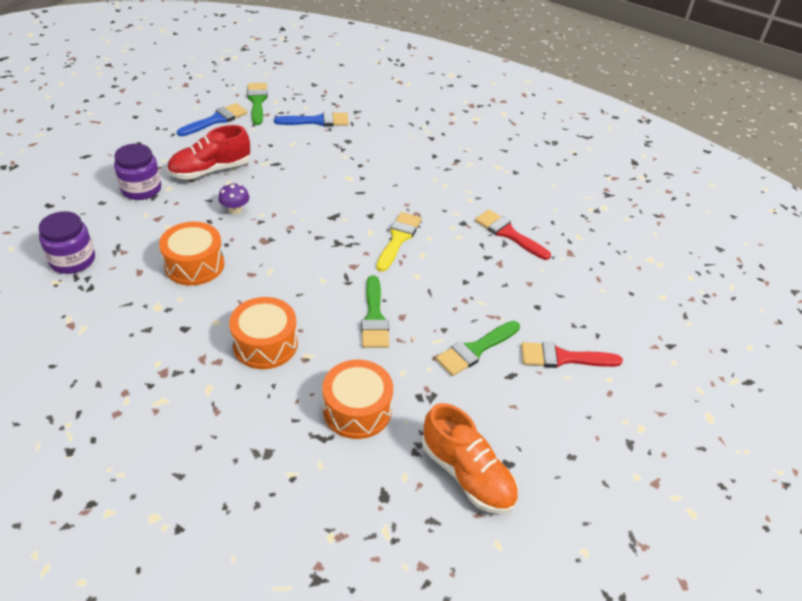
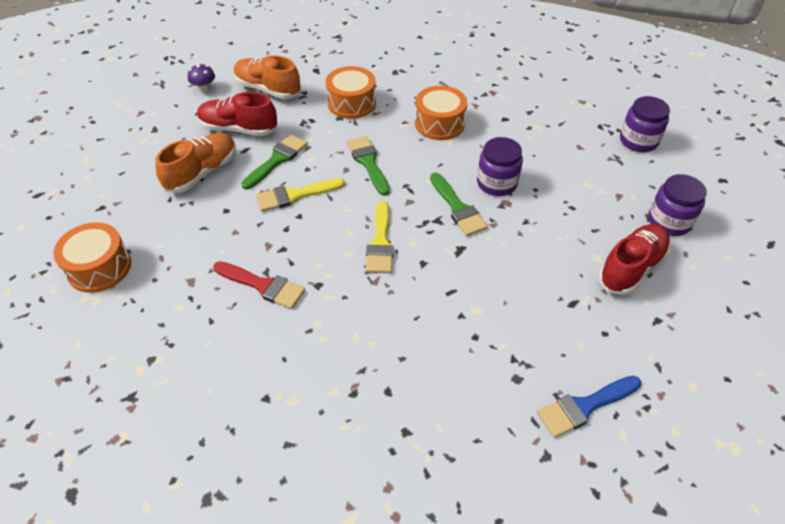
camera: 165 degrees right, 5 degrees up
orange drum [159,222,224,286] -> orange drum moved to [53,222,131,293]
blue brush [177,103,247,136] -> none
purple mushroom [218,183,249,214] -> purple mushroom moved to [188,64,215,92]
green brush [247,83,268,125] -> green brush moved to [430,173,488,236]
red brush [521,342,623,368] -> orange shoe [155,133,236,193]
none -> red shoe [197,92,277,136]
none -> yellow brush [256,178,345,212]
none -> purple jar [477,137,523,196]

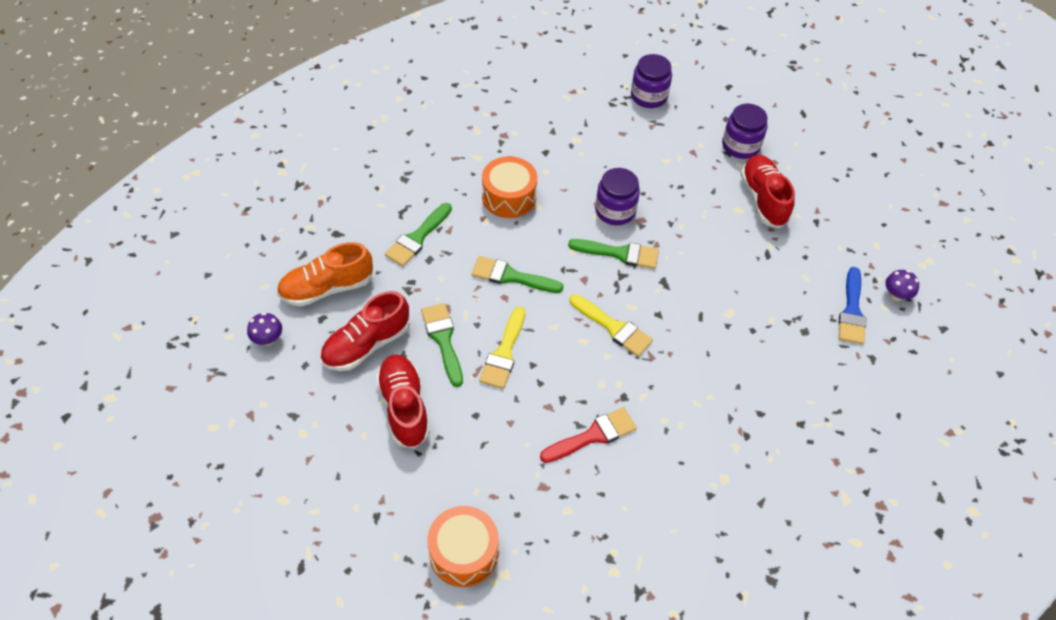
camera: 55 degrees left, 5 degrees up
orange shoe [155,133,236,193] -> red shoe [376,355,430,449]
orange drum [326,66,376,119] -> green brush [385,203,452,267]
none -> purple mushroom [885,270,919,301]

